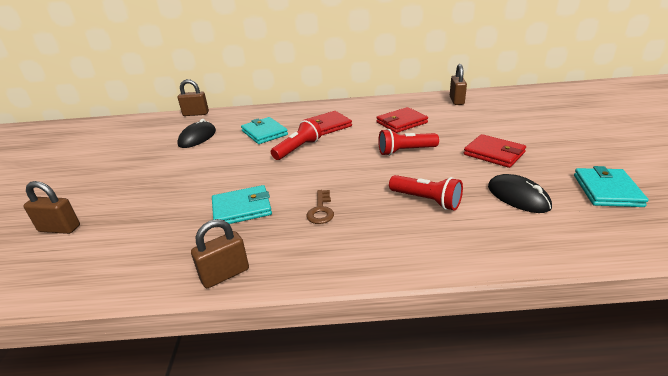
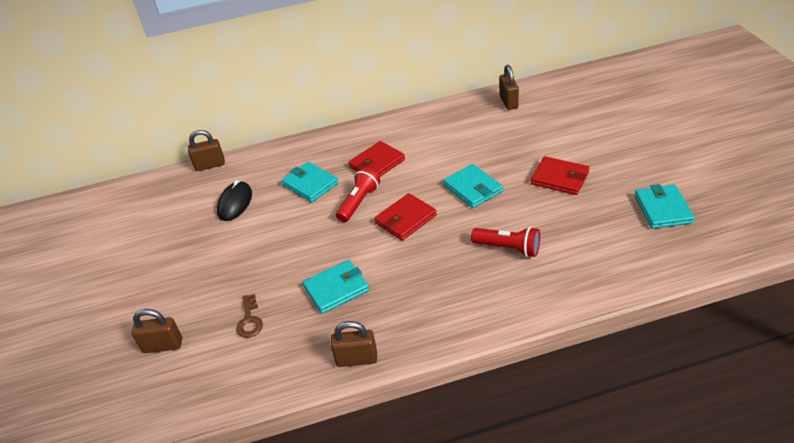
camera: 10 degrees left, 10 degrees up
brown padlock [191,219,249,288] -> brown padlock turned 45 degrees clockwise [331,321,377,367]
brown key [306,190,334,224] -> brown key moved to [236,294,263,338]
red wallet [376,107,428,133] -> red wallet moved to [374,193,437,241]
red flashlight [378,129,439,156] -> turquoise wallet [443,164,503,208]
black mouse [488,174,552,213] -> none

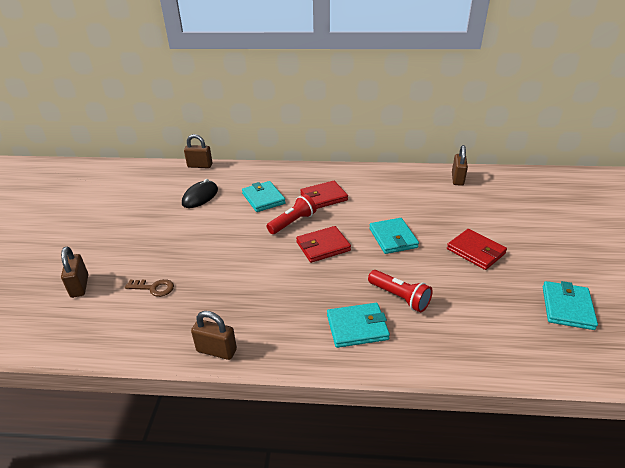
camera: 15 degrees right, 5 degrees down
brown padlock [132,309,182,353] -> brown padlock turned 60 degrees clockwise [61,247,88,298]
brown key [236,294,263,338] -> brown key turned 90 degrees counterclockwise [125,279,174,297]
turquoise wallet [303,260,369,314] -> turquoise wallet moved to [327,303,390,348]

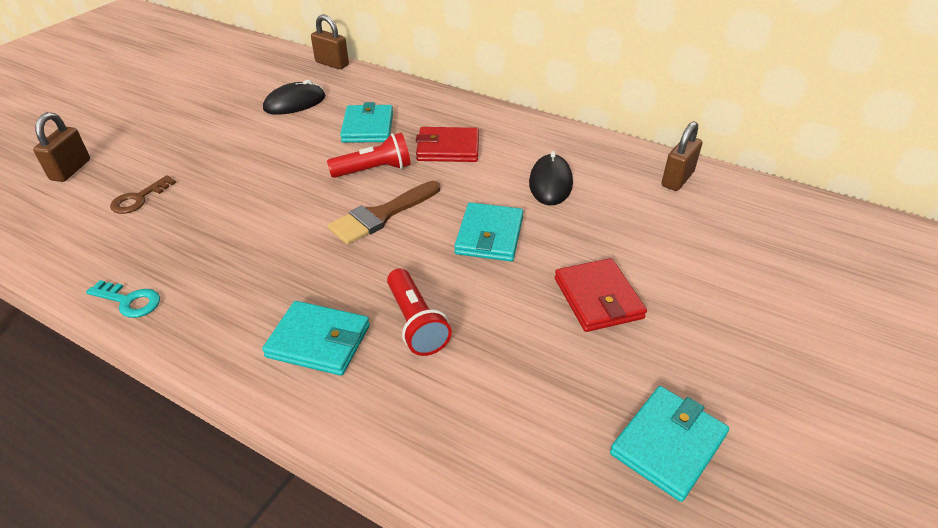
camera: 25 degrees right, 5 degrees up
brown key [125,279,174,297] -> brown key turned 90 degrees clockwise [110,175,176,214]
brown padlock [191,311,237,360] -> turquoise key [86,280,160,318]
red wallet [296,226,351,263] -> brown brush [328,181,440,245]
none -> black mouse [529,151,573,205]

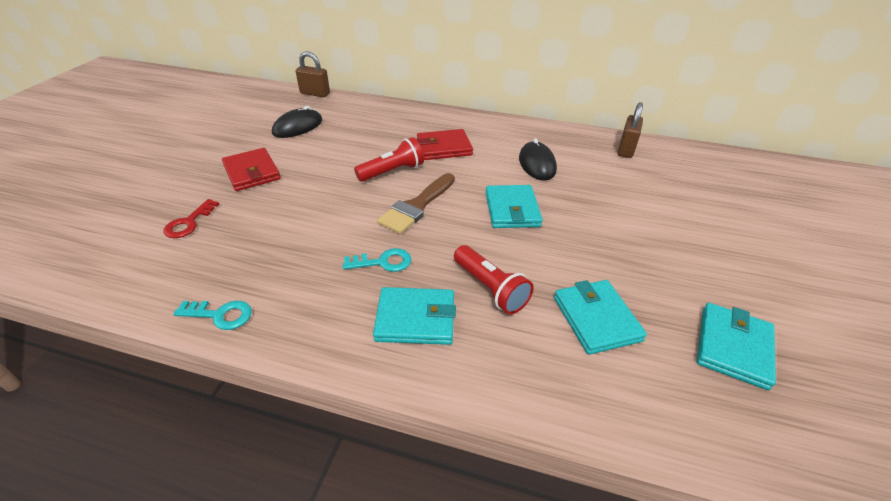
camera: 15 degrees left, 0 degrees up
brown padlock [33,112,90,182] -> none
brown key [110,175,176,214] -> red key [164,199,219,238]
turquoise wallet [340,102,393,143] -> turquoise wallet moved to [554,280,647,355]
red wallet [555,258,647,332] -> red wallet moved to [222,148,281,191]
none -> turquoise key [343,248,411,272]

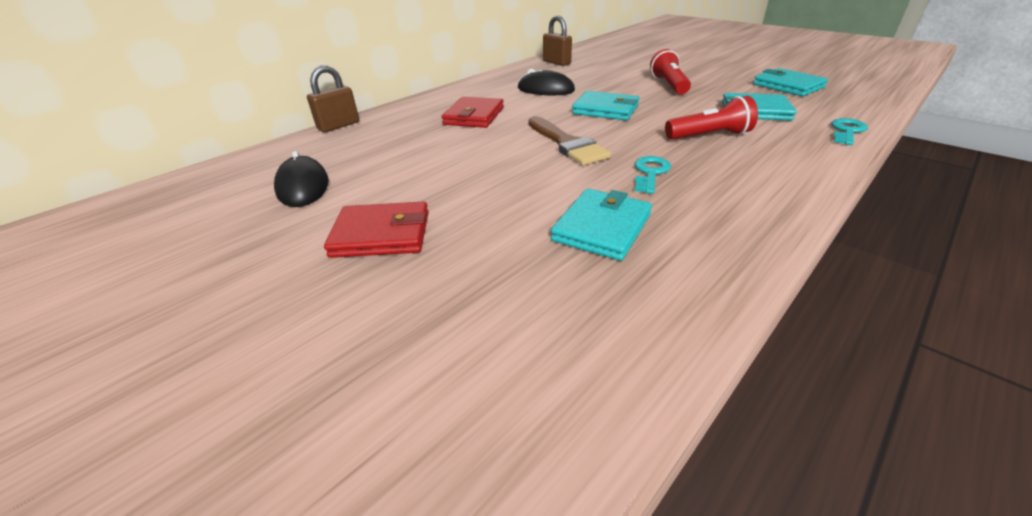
camera: 60 degrees left, 5 degrees down
red key [164,199,219,238] -> none
turquoise key [173,301,252,330] -> turquoise key moved to [831,118,868,145]
brown padlock [296,51,330,97] -> brown padlock moved to [307,66,359,132]
red flashlight [354,137,424,182] -> red flashlight moved to [650,49,691,94]
turquoise wallet [373,287,456,345] -> turquoise wallet moved to [551,188,652,261]

